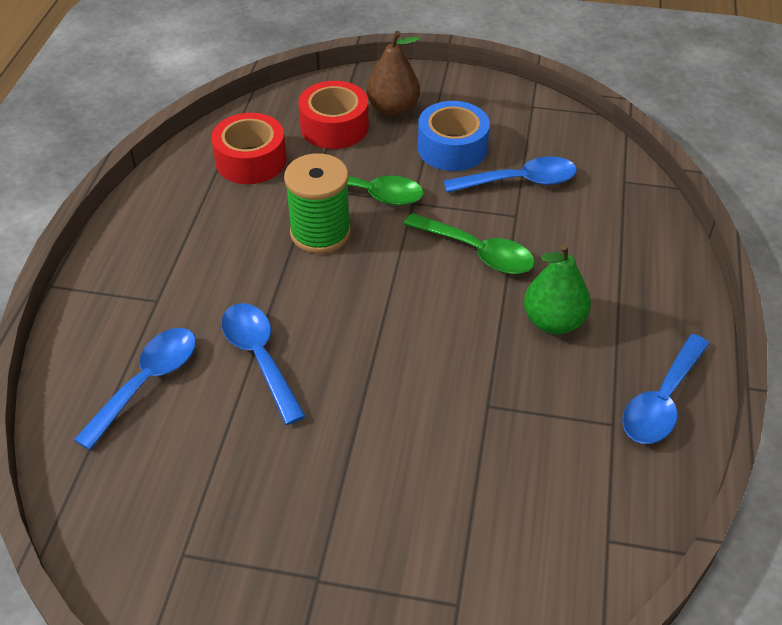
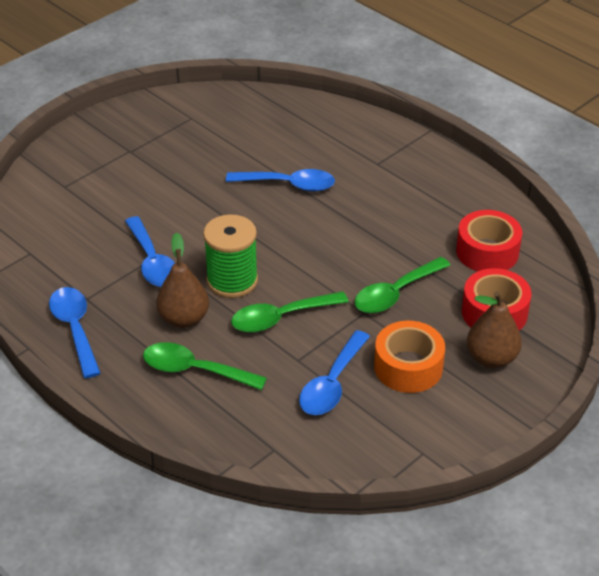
camera: 125 degrees right, 5 degrees down
blue spoon [74,328,196,450] -> blue spoon moved to [125,216,175,287]
green spool [284,153,351,254] -> green spool moved to [203,214,258,298]
blue tape [418,101,490,171] -> orange tape [374,321,445,393]
green pear [524,243,591,334] -> brown pear [156,232,209,328]
none -> green spoon [143,342,267,390]

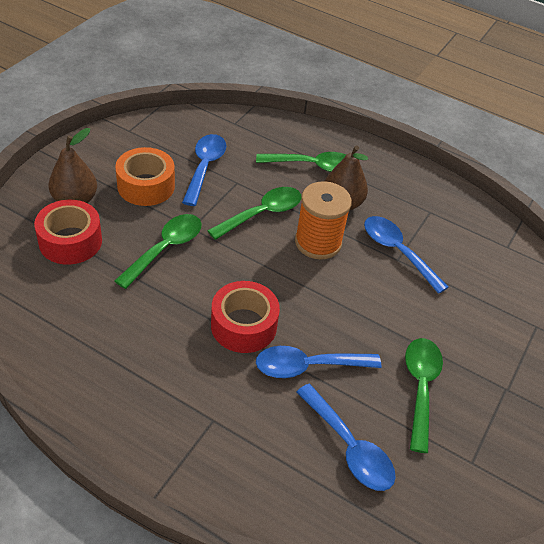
camera: 160 degrees right, 5 degrees up
blue spoon [49,287,101,378] -> blue spoon moved to [297,384,396,491]
green spool [203,214,258,298] -> orange spool [295,181,352,260]
red tape [456,210,522,271] -> red tape moved to [211,281,280,353]
none -> green spoon [405,338,443,453]

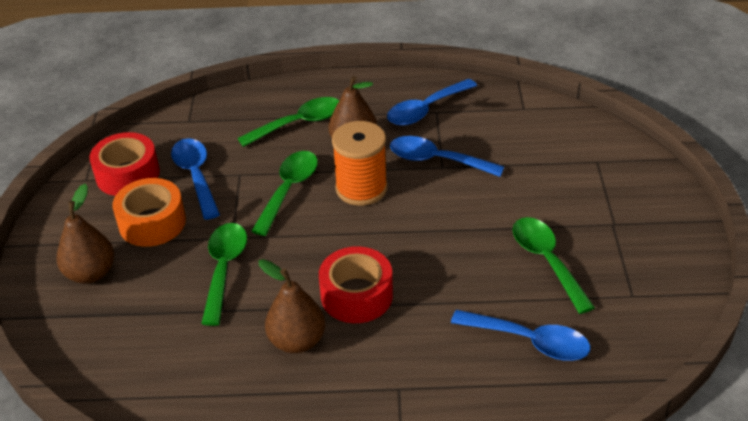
camera: 25 degrees left, 5 degrees down
red tape [34,200,102,265] -> red tape moved to [90,132,160,196]
blue spoon [256,346,381,378] -> blue spoon moved to [387,79,477,126]
none -> brown pear [259,259,325,353]

